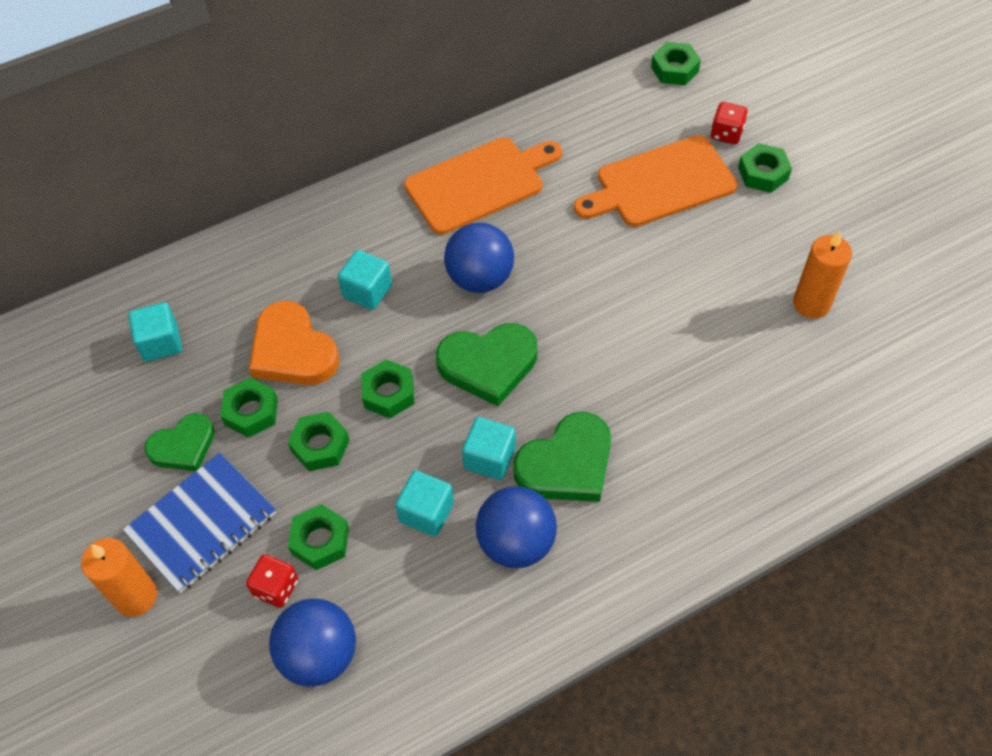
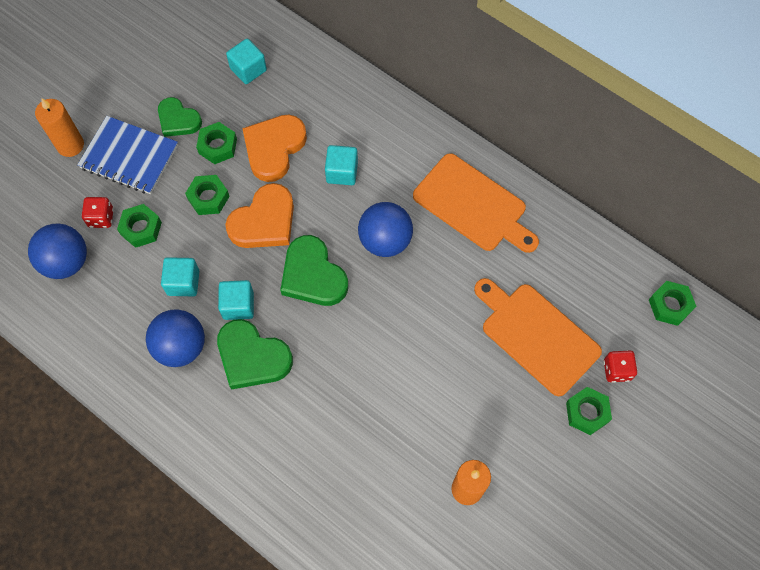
camera: 65 degrees right, 10 degrees up
green nut [361,359,414,418] -> orange heart [225,183,294,248]

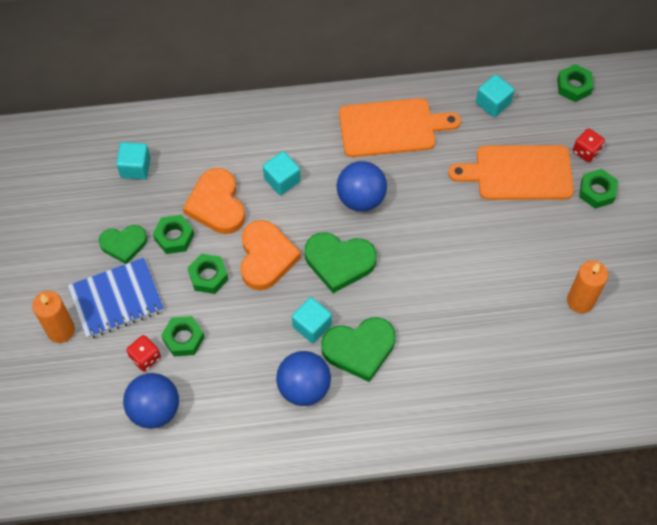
camera: 45 degrees left, 5 degrees down
turquoise cube [161,257,199,296] -> turquoise cube moved to [476,74,514,117]

